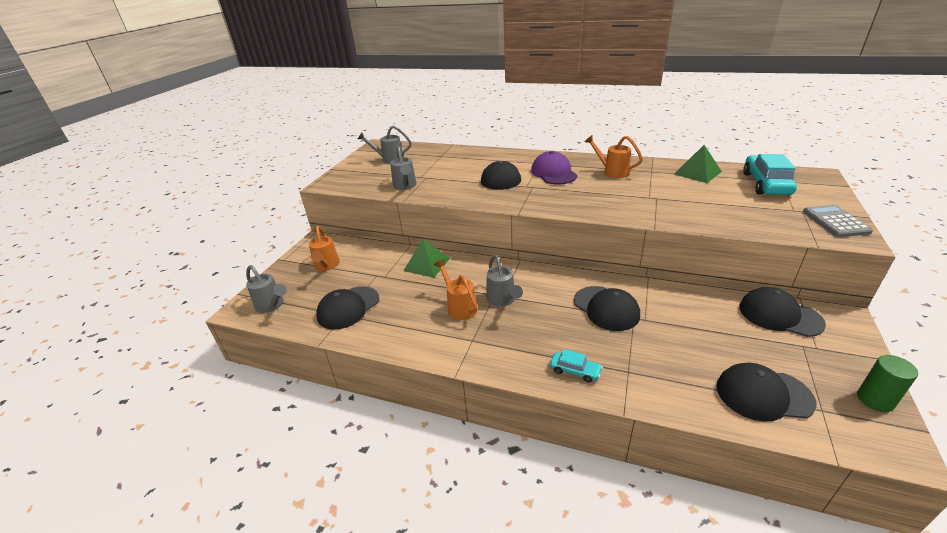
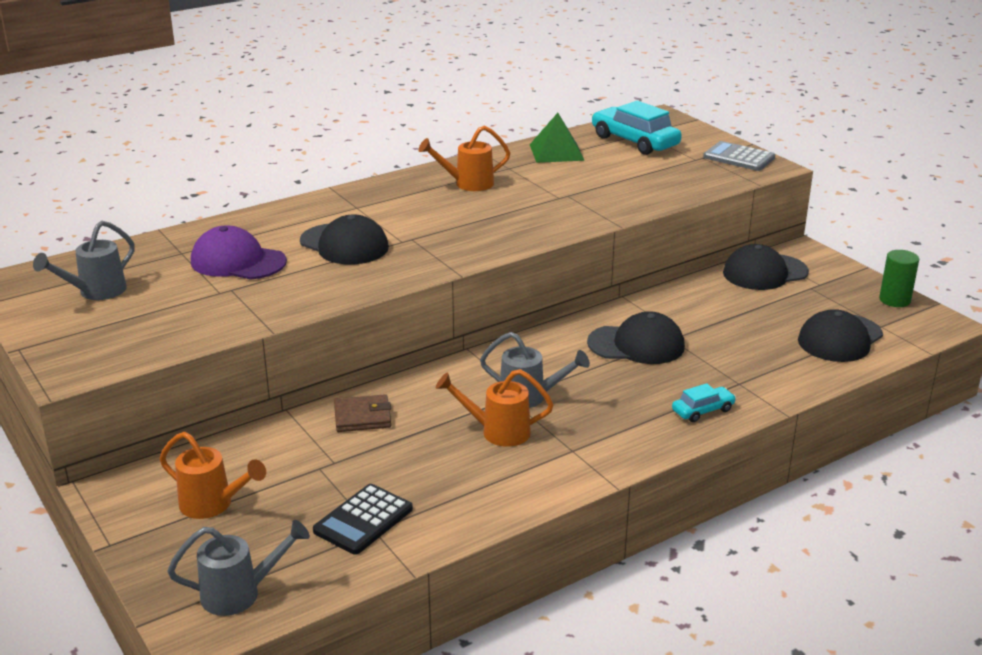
camera: 55 degrees left, 5 degrees down
black cap [316,286,379,329] -> black calculator [313,484,413,555]
grey watering can [390,146,417,190] -> none
green pyramid [403,239,450,278] -> brown wallet [334,394,391,432]
purple cap [531,151,578,184] -> purple cap moved to [191,225,287,280]

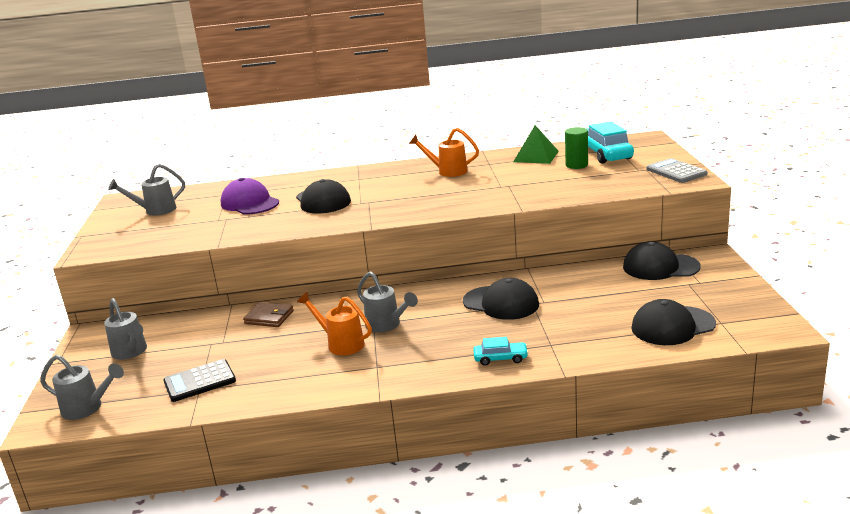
camera: 30 degrees right, 5 degrees down
orange watering can [160,432,266,519] -> grey watering can [104,298,147,360]
green cylinder [879,250,919,307] -> green cylinder moved to [565,127,588,169]

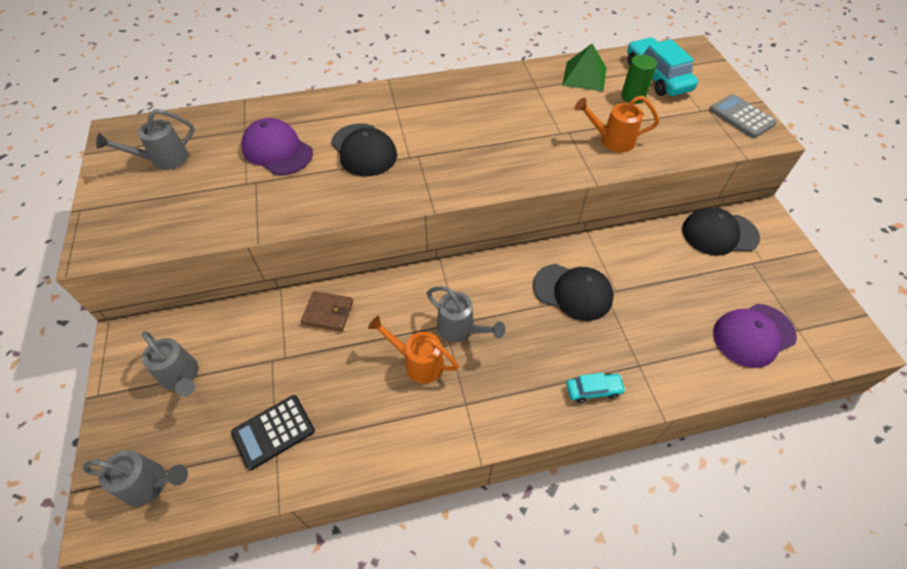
camera: 10 degrees left, 30 degrees up
orange watering can [409,128,479,177] -> orange watering can moved to [575,95,659,153]
black cap [631,299,716,345] -> purple cap [713,304,797,368]

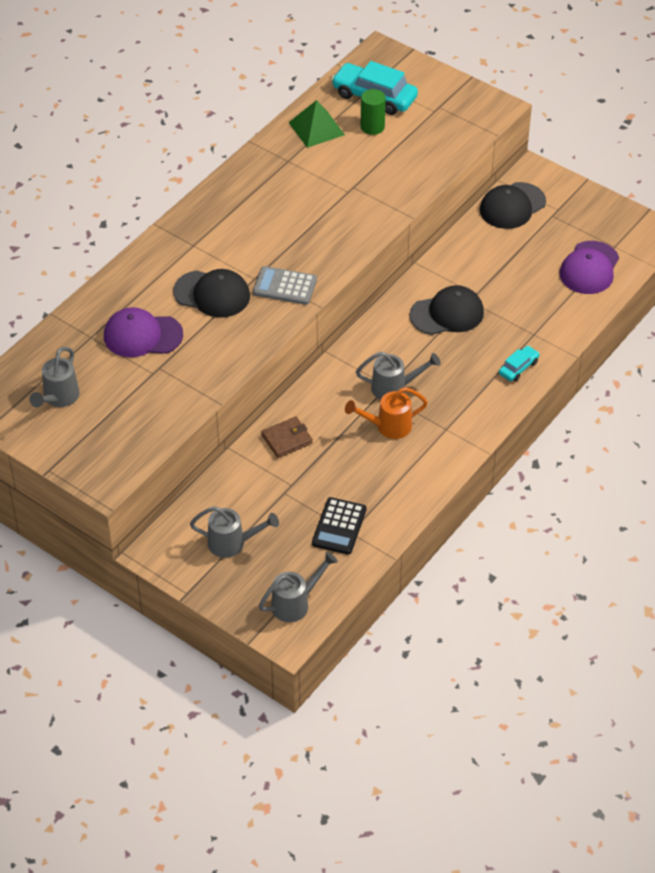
camera: 40 degrees left, 5 degrees down
orange watering can [575,95,659,153] -> none
grey calculator [709,94,777,138] -> grey calculator moved to [253,266,317,305]

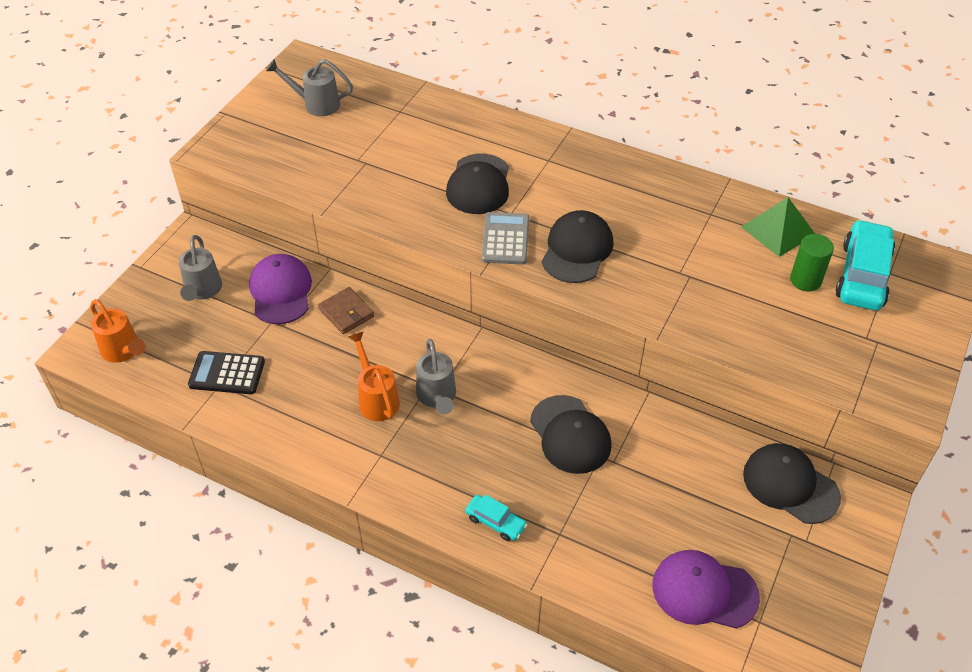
camera: 80 degrees right, 0 degrees up
purple cap [104,307,183,357] -> purple cap moved to [249,254,312,324]
grey watering can [259,552,338,622] -> orange watering can [90,299,146,363]
none -> black cap [542,210,614,283]

